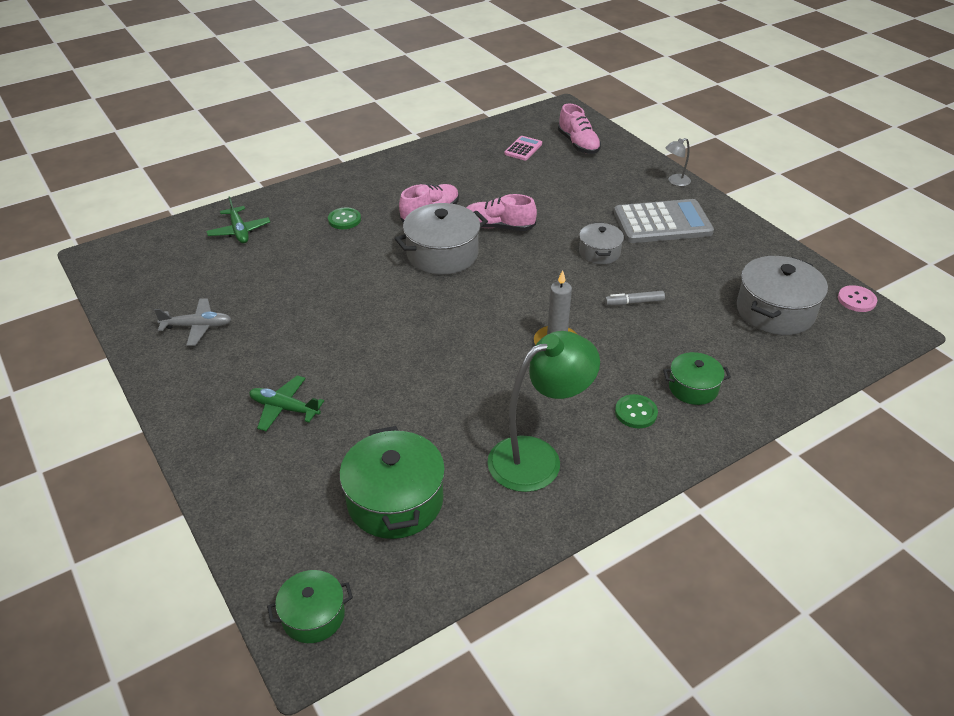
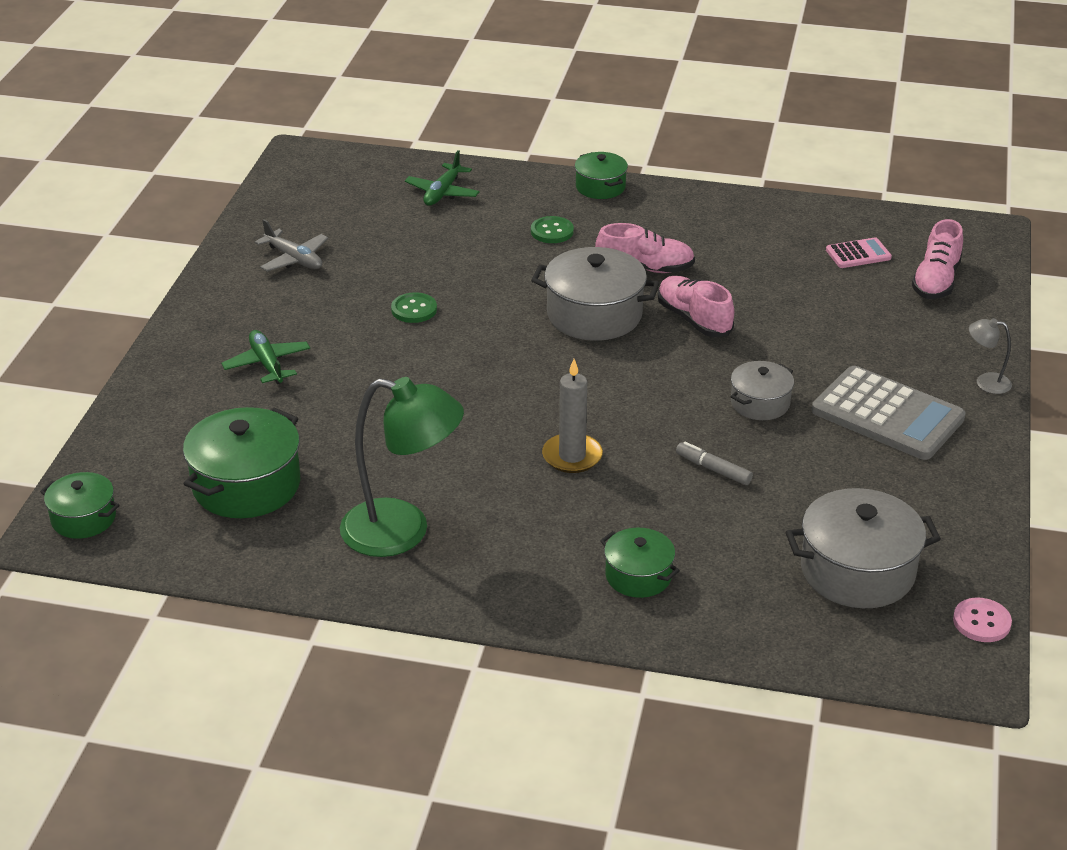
camera: 45 degrees right, 5 degrees down
green button [615,394,658,428] -> green button moved to [391,292,437,323]
none -> green pot [575,152,628,199]

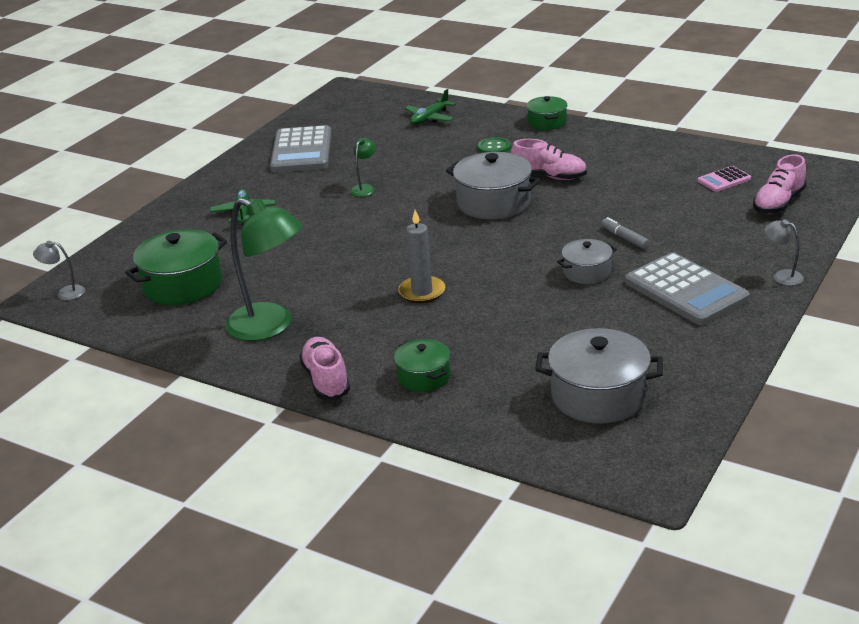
camera: 20 degrees right, 5 degrees down
green pot [40,472,120,539] -> grey lamp [33,241,85,300]
grey plane [255,219,328,272] -> grey calculator [270,125,331,172]
green button [391,292,437,323] -> green lamp [350,138,376,197]
pink shoe [658,276,734,337] -> pink shoe moved to [299,337,350,400]
grey marker [676,442,753,485] -> grey marker moved to [601,217,650,249]
pink calculator [826,237,892,268] -> pink calculator turned 150 degrees clockwise [698,166,751,192]
pink button [953,597,1012,642] -> none

